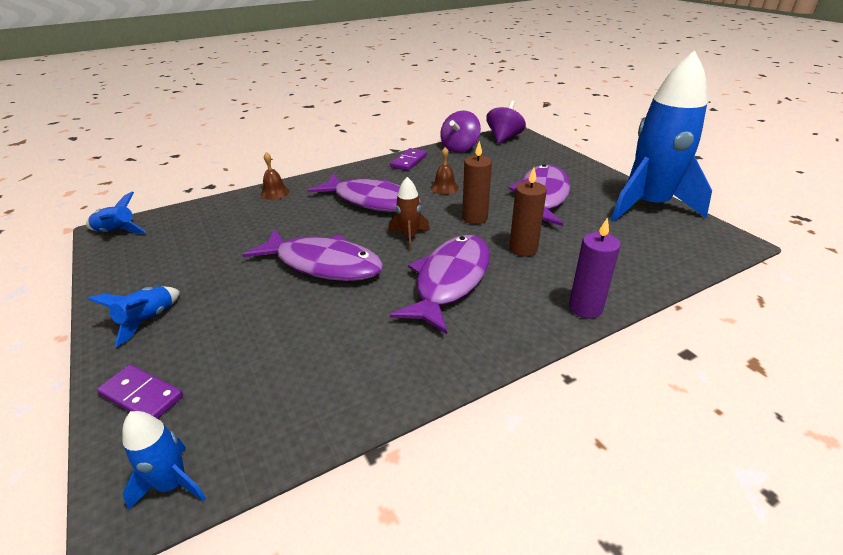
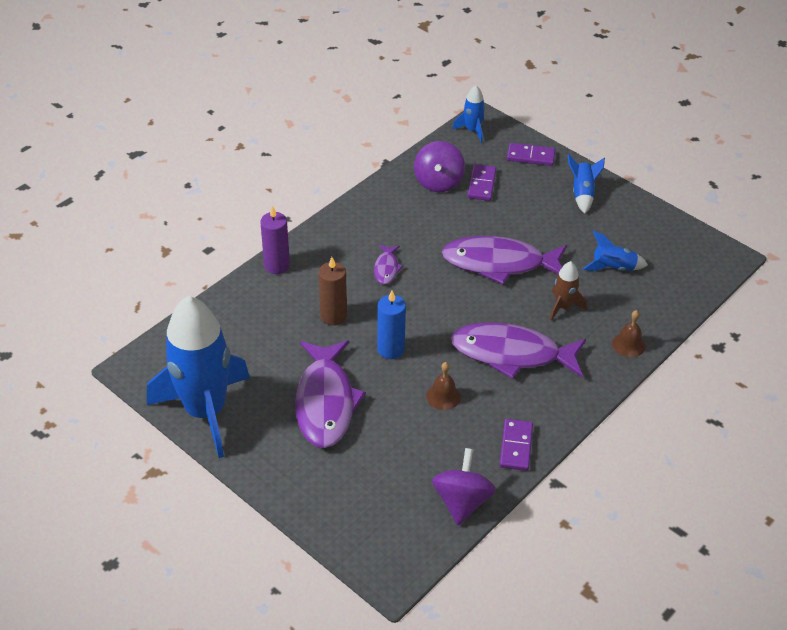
camera: 160 degrees right, 10 degrees up
blue rocket [86,191,146,233] -> blue rocket moved to [583,231,648,271]
brown rocket [388,177,430,251] -> brown rocket moved to [550,261,587,321]
purple fish [390,235,490,334] -> purple fish [374,244,403,285], size x0.45
brown candle [462,141,492,224] -> blue candle [377,290,406,359]
purple spinning top [486,100,526,144] -> purple spinning top moved to [414,141,465,192]
none -> purple domino [467,164,497,201]

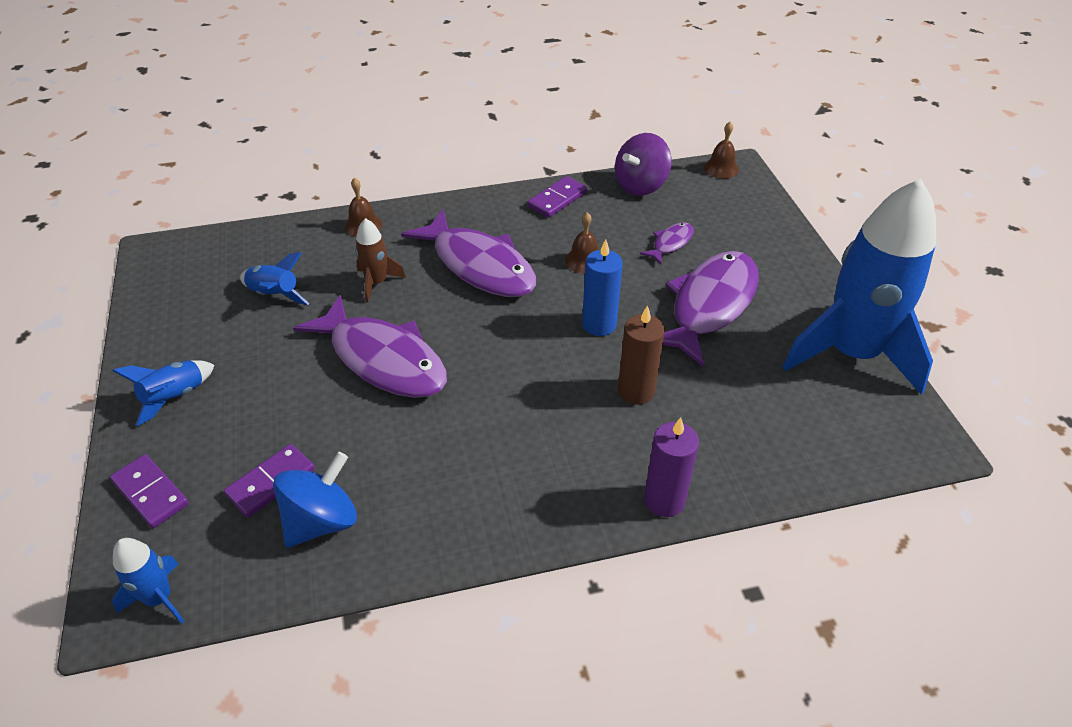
camera: 145 degrees left, 0 degrees up
purple fish [374,244,403,285] -> purple fish moved to [640,223,694,264]
purple spinning top [414,141,465,192] -> blue spinning top [273,452,357,548]
none -> brown bell [704,122,739,179]

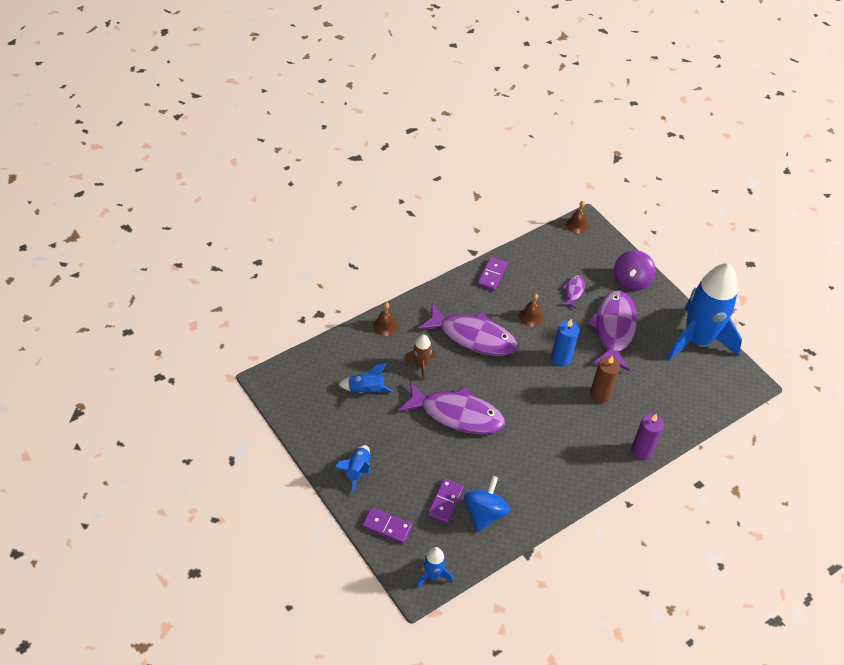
camera: 25 degrees left, 5 degrees up
purple spinning top [615,133,672,196] -> purple spinning top moved to [614,250,655,291]

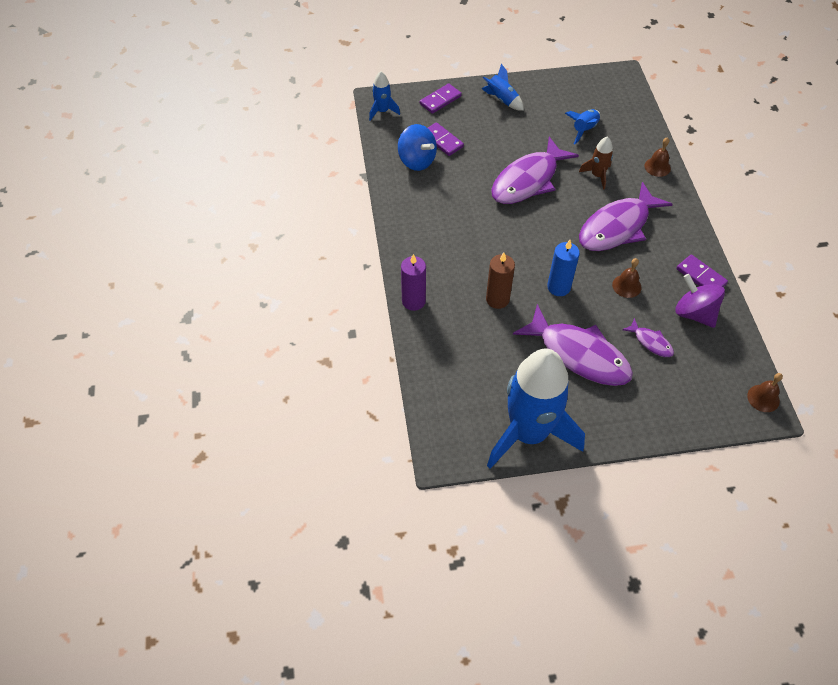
camera: 120 degrees right, 5 degrees up
purple spinning top [614,250,655,291] -> purple spinning top moved to [675,274,725,328]

